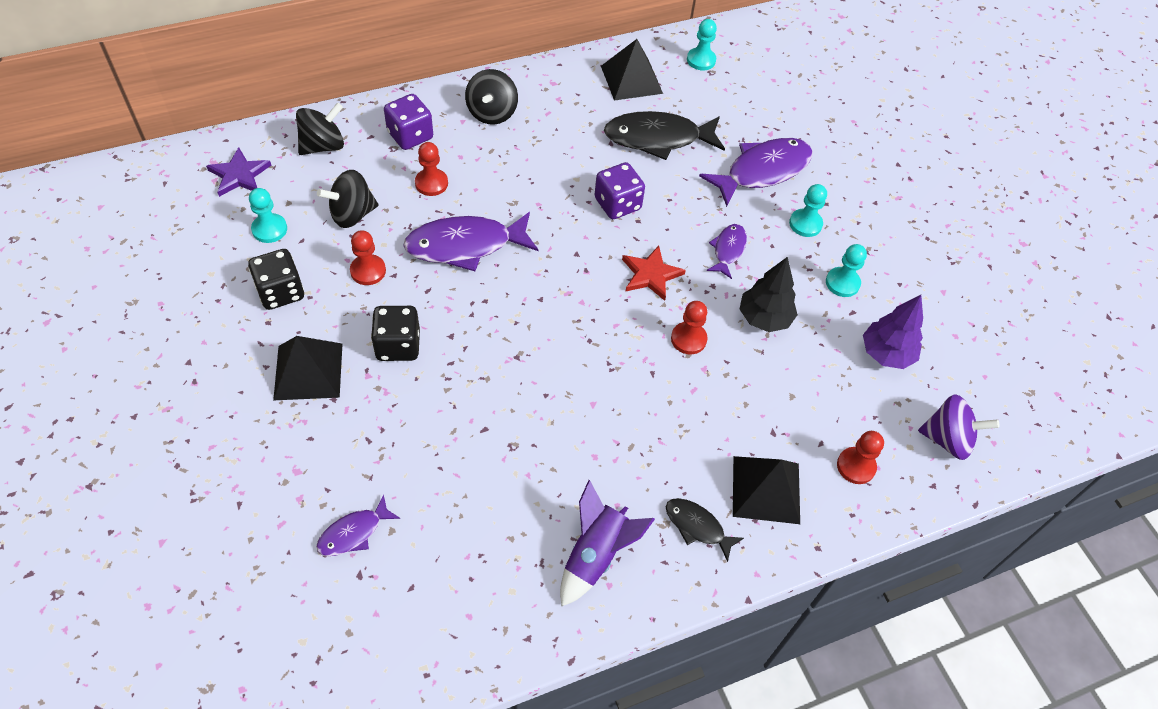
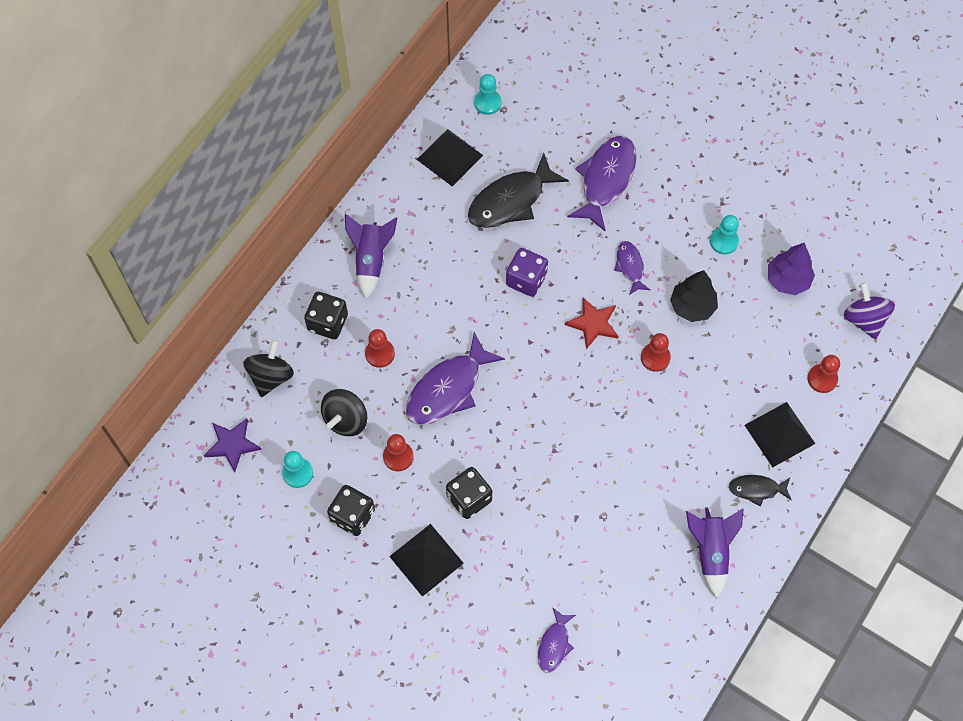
camera: 30 degrees left, 10 degrees up
purple dice [384,94,433,150] -> black dice [304,292,348,339]
black spinning top [465,69,518,125] -> purple rocket [345,214,397,299]
turquoise pawn [789,184,827,237] -> none
purple spinning top [918,394,999,460] -> purple spinning top turned 90 degrees counterclockwise [844,282,895,339]

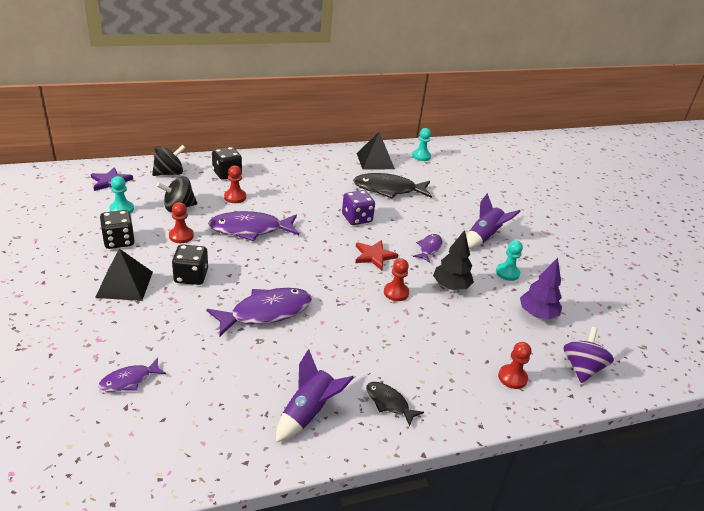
camera: 35 degrees right, 30 degrees down
purple rocket [345,214,397,299] -> purple rocket moved to [467,193,521,249]
purple fish [567,136,637,231] -> purple fish moved to [206,288,312,337]
black pyramid [744,402,815,467] -> none

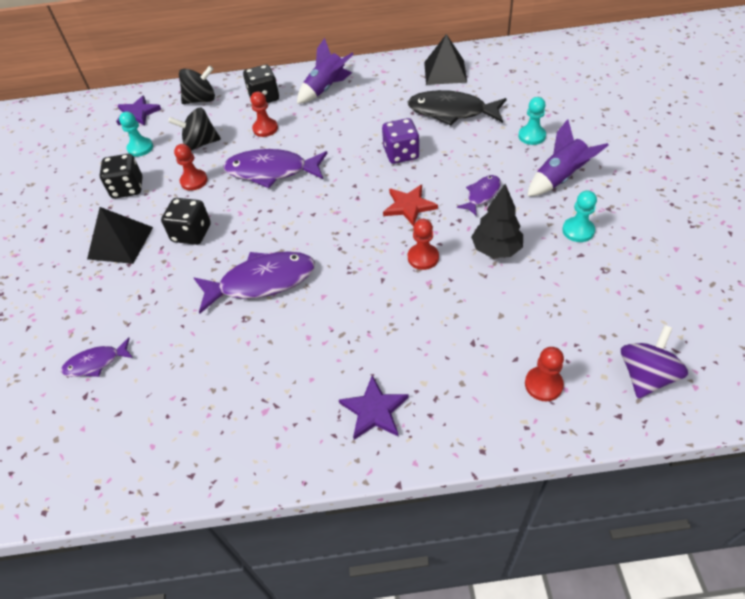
camera: 20 degrees right, 15 degrees up
purple rocket [276,349,354,442] -> purple rocket moved to [297,38,354,104]
black fish [366,382,424,427] -> purple star [339,375,409,440]
turquoise pawn [412,128,431,161] -> turquoise pawn moved to [518,97,546,145]
purple tree [520,258,562,319] -> none

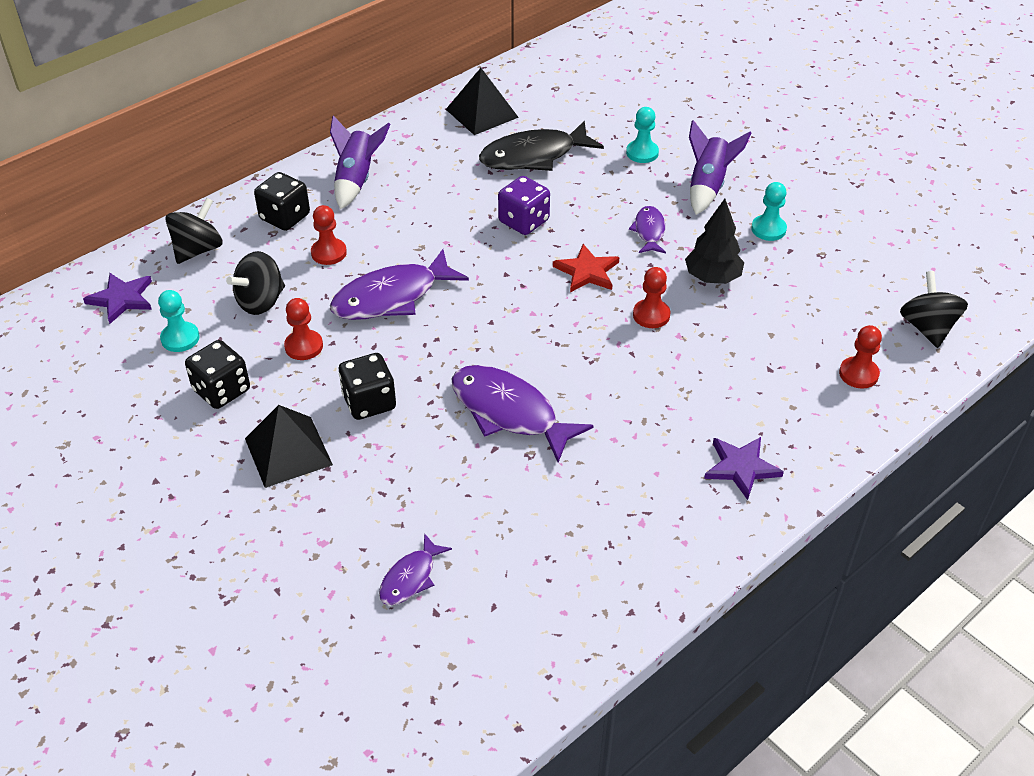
camera: 40 degrees left, 5 degrees down
purple fish [194,251,315,313] -> purple fish turned 90 degrees counterclockwise [452,365,594,462]
purple spinning top [621,325,688,399] -> black spinning top [900,271,968,348]

